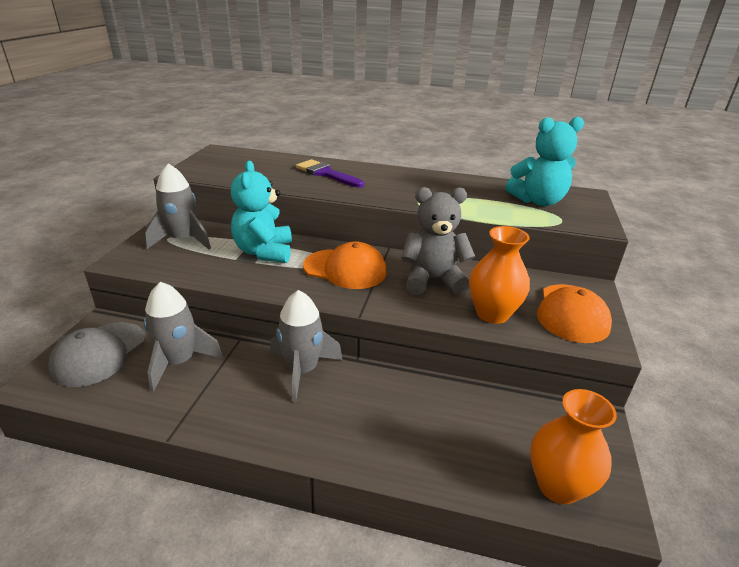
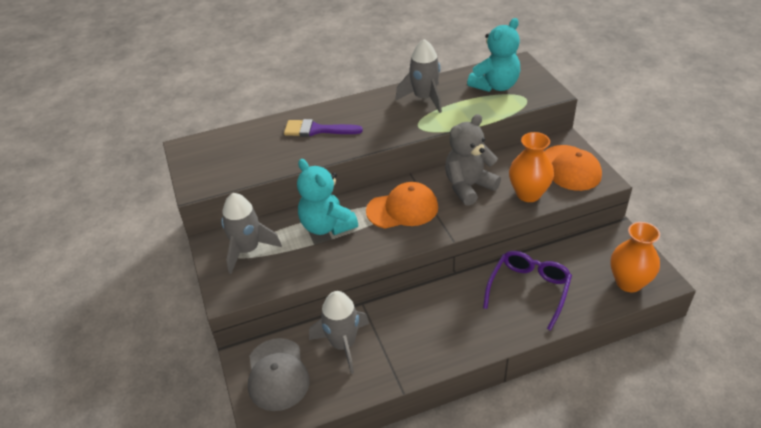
camera: 30 degrees left, 10 degrees up
grey rocket [270,290,343,402] -> grey rocket moved to [395,39,442,113]
none -> purple glasses [483,251,572,331]

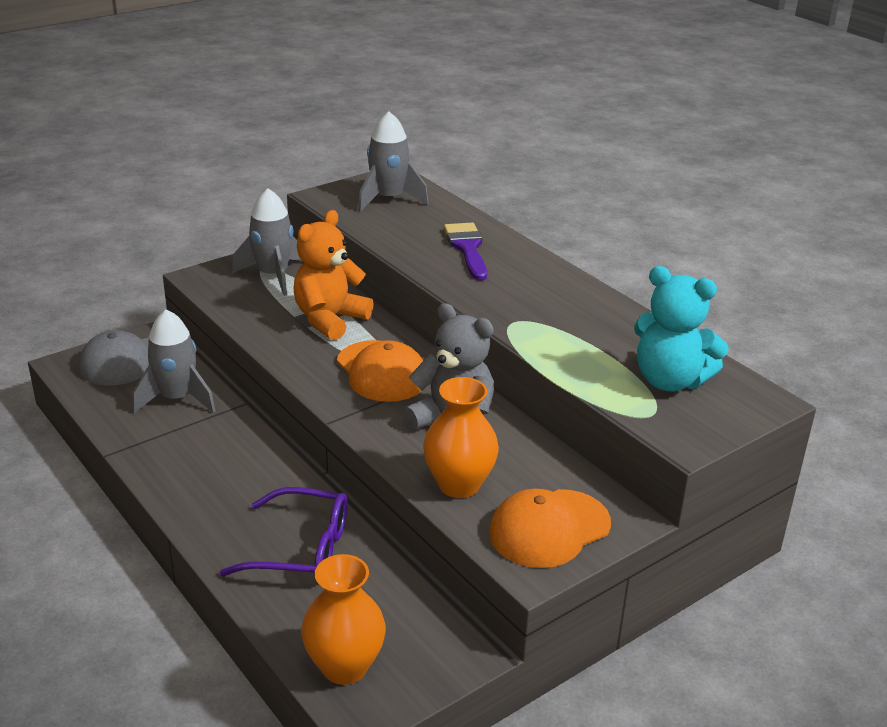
camera: 70 degrees right, 10 degrees down
turquoise teddy bear [297,159,358,235] -> orange teddy bear [294,210,374,340]
grey rocket [395,39,442,113] -> grey rocket moved to [358,111,429,212]

